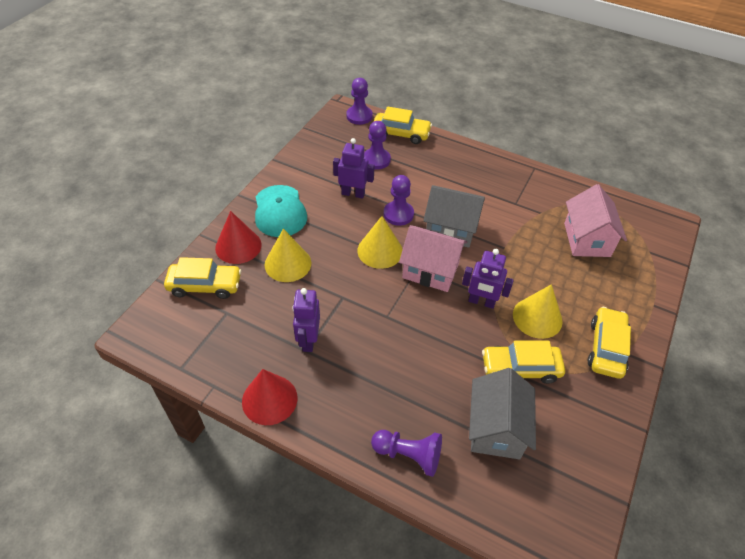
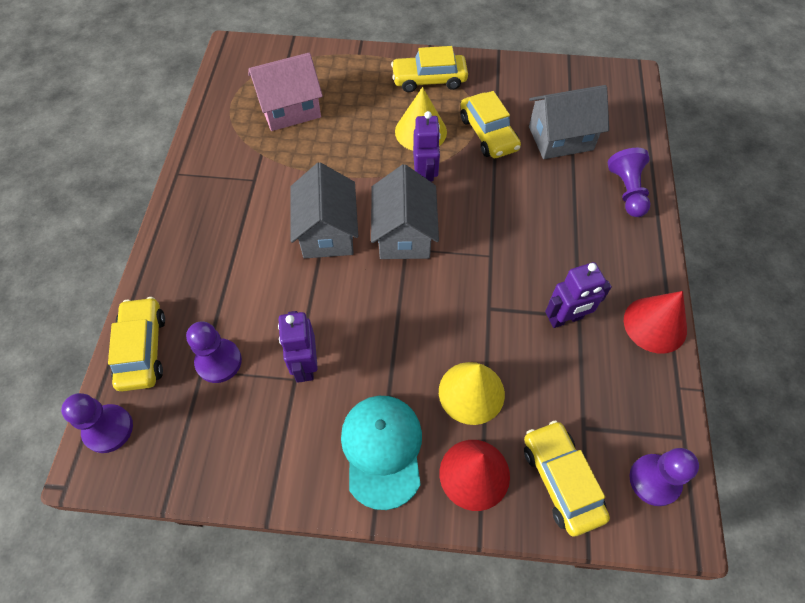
camera: 110 degrees left, 10 degrees up
turquoise cap [255,185,307,237] -> turquoise cap turned 60 degrees counterclockwise [341,396,422,510]
yellow cone [357,216,403,269] -> none
purple pawn [384,175,414,226] -> purple pawn moved to [629,448,699,506]
pink house [399,225,467,292] -> grey house [371,164,439,259]

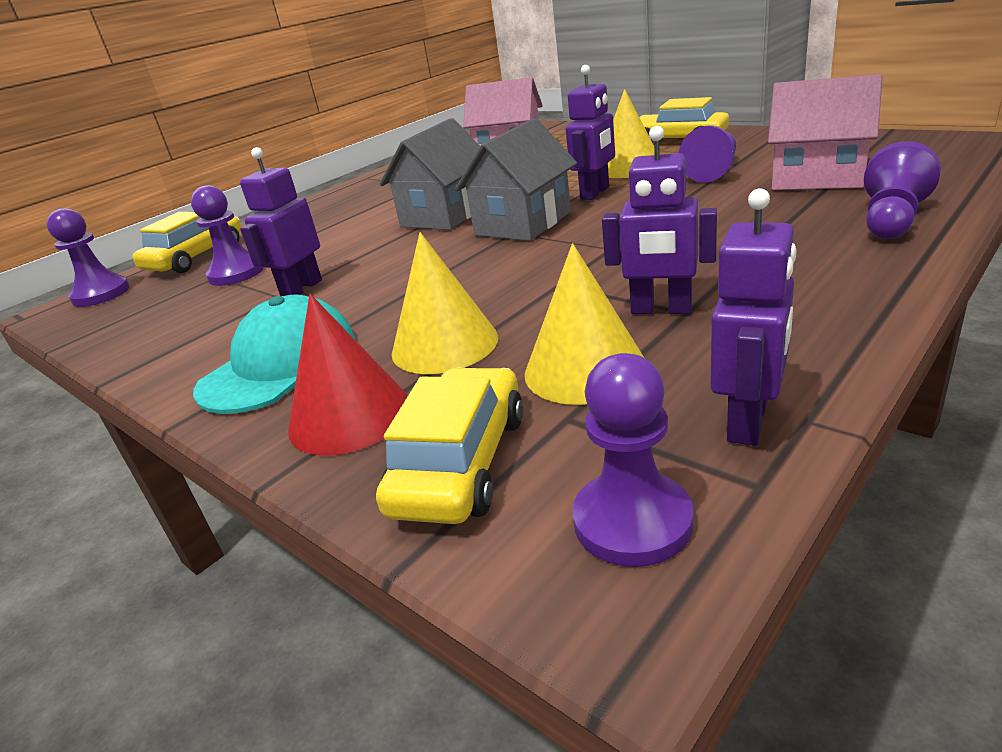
camera: 40 degrees right, 30 degrees down
yellow car [460,91,521,158] -> purple pawn [679,125,736,182]
grey house [529,85,609,159] -> pink house [768,74,882,190]
red cone [624,291,687,353] -> none
none -> yellow cone [525,243,644,405]
none -> purple robot [710,188,797,446]

